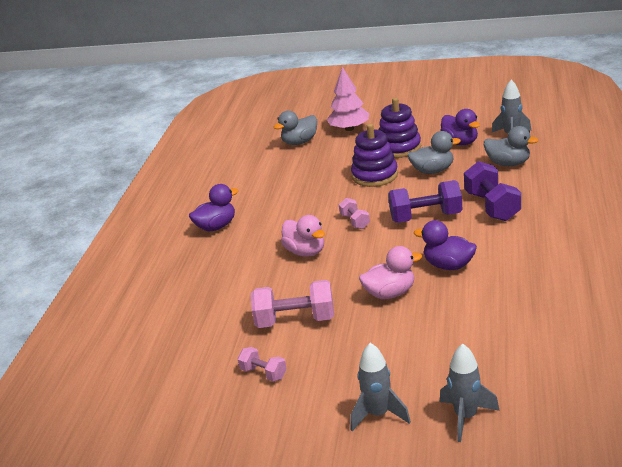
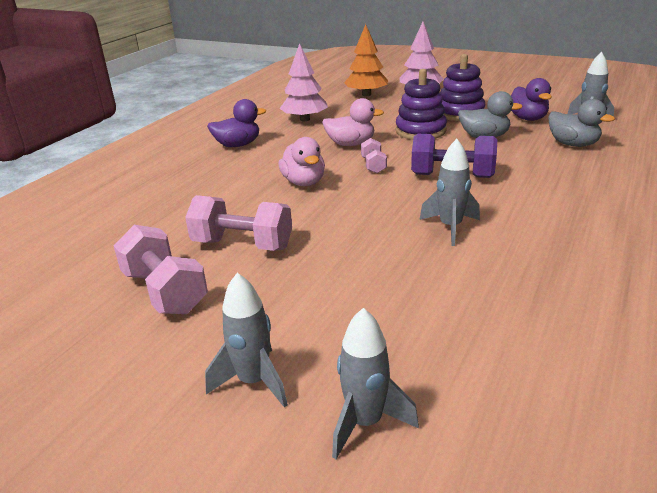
camera: 15 degrees right, 0 degrees up
pink dumbbell [238,347,287,381] -> pink dumbbell [113,225,208,314], size x1.84
grey duck [274,111,317,145] -> orange tree [344,24,388,96]
pink duck [359,246,422,299] -> pink duck moved to [322,98,384,146]
purple duck [414,220,477,270] -> grey rocket [419,139,480,246]
purple dumbbell [464,161,521,221] -> none
none -> pink tree [279,43,328,121]

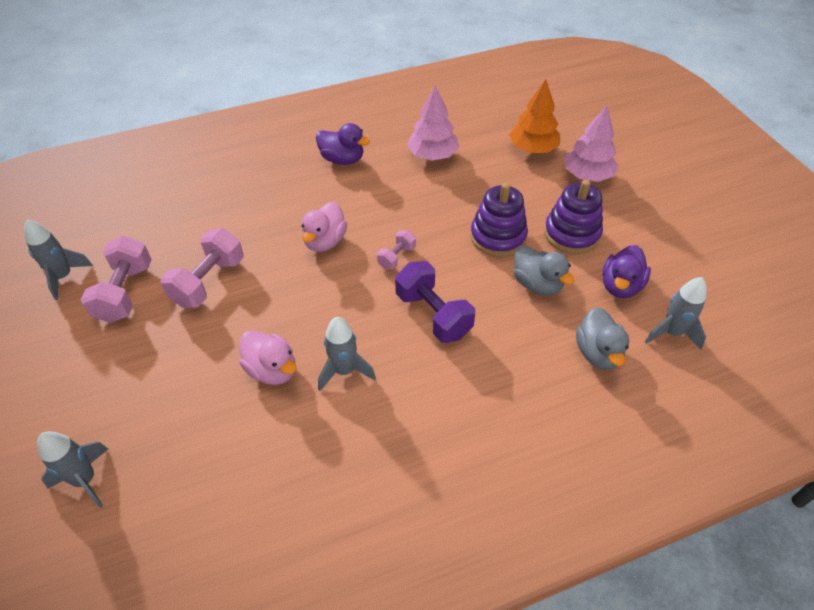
camera: 40 degrees right, 20 degrees up
pink dumbbell [185,195,292,251] -> pink dumbbell turned 60 degrees clockwise [161,229,244,308]
grey rocket [205,273,288,408] -> grey rocket moved to [24,220,93,300]
pink duck [322,98,384,146] -> pink duck moved to [239,330,296,385]

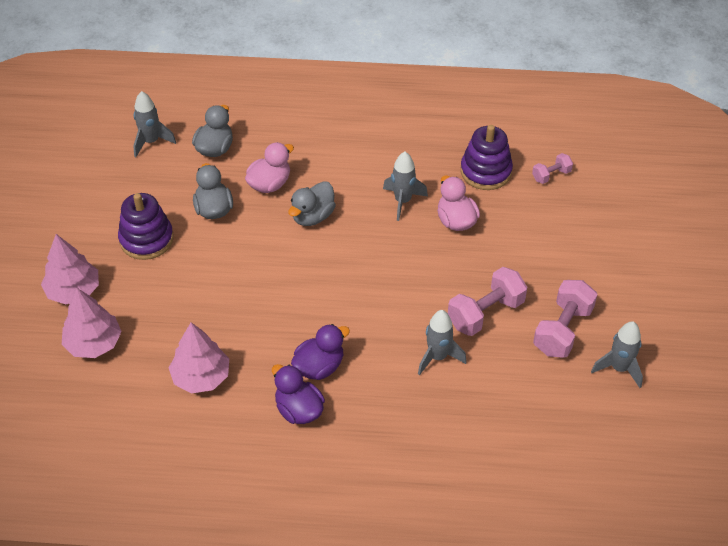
camera: 155 degrees left, 0 degrees up
grey rocket [37,431,108,508] -> grey rocket moved to [418,310,467,375]
pink duck [302,202,347,252] -> pink duck moved to [245,142,294,193]
pink dumbbell [377,230,416,270] -> pink dumbbell moved to [532,153,573,184]
purple dumbbell [395,261,475,343] -> grey duck [288,181,336,226]
purple stacking toy [470,183,528,257] -> purple stacking toy moved to [460,125,513,190]
orange tree [509,79,560,153] -> pink tree [62,288,122,358]
purple duck [602,245,651,298] -> purple duck moved to [291,324,350,380]

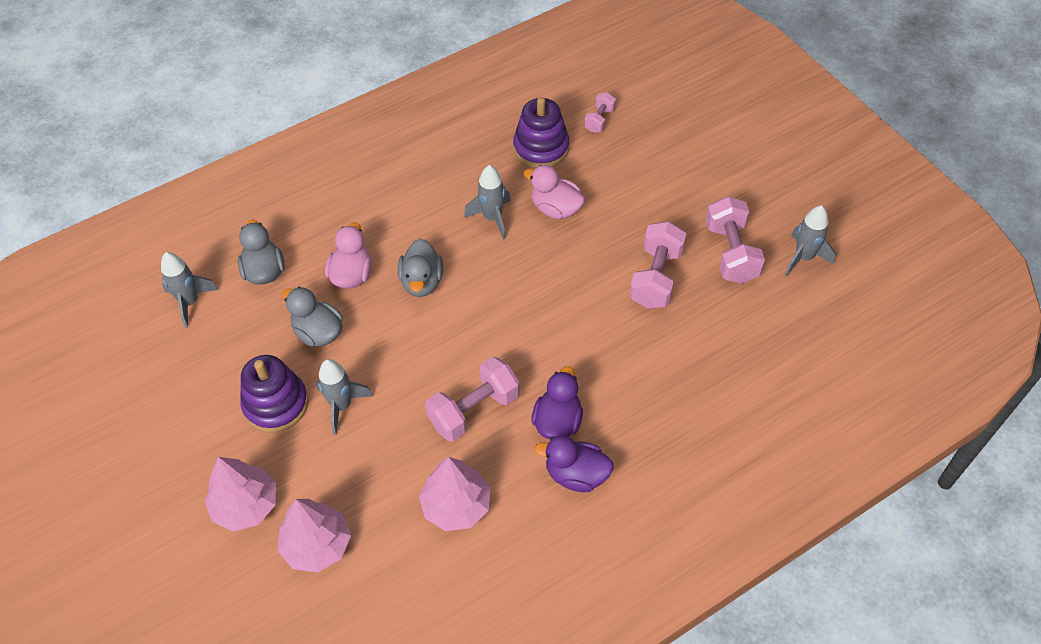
camera: 35 degrees left, 5 degrees up
grey rocket [418,310,467,375] -> grey rocket moved to [316,359,373,435]
none -> pink dumbbell [425,357,520,442]

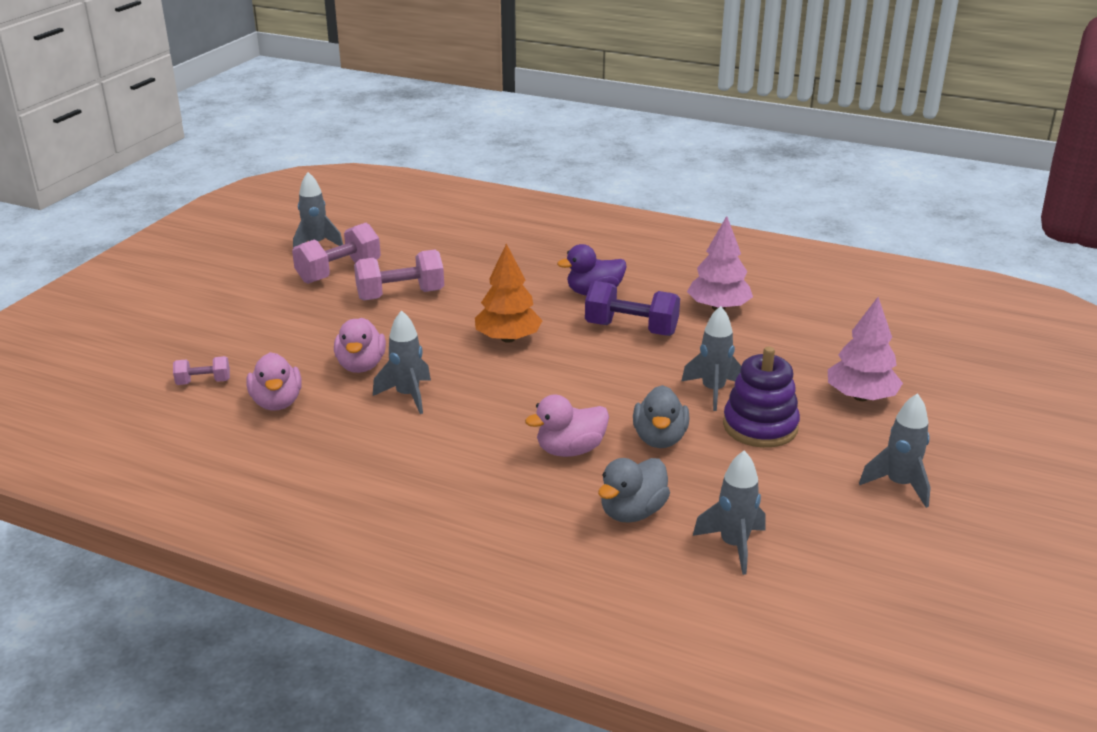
camera: 125 degrees left, 25 degrees down
pink tree [278,499,351,572] -> none
grey duck [398,238,443,297] -> none
pink dumbbell [425,357,520,442] -> purple dumbbell [585,281,680,336]
purple stacking toy [513,97,569,168] -> pink duck [246,352,302,411]
purple duck [534,436,614,492] -> none
none -> orange tree [475,244,543,343]
none -> grey rocket [859,393,931,508]

